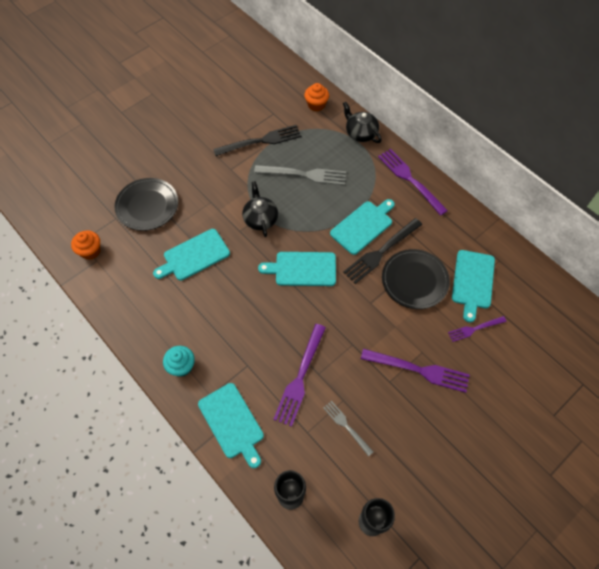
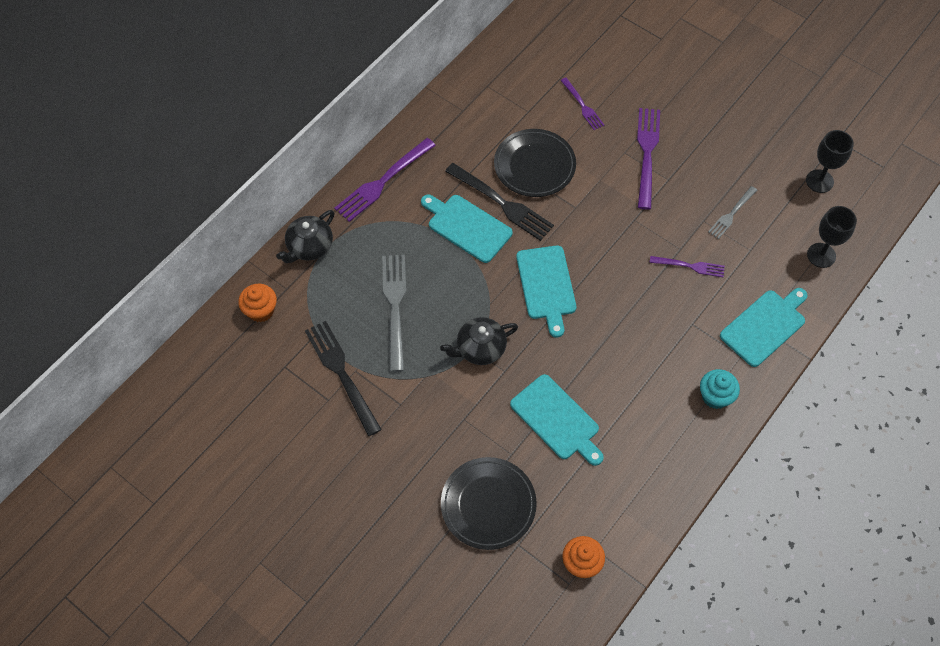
camera: 100 degrees left, 0 degrees up
purple fork [273,324,326,427] -> purple fork [650,256,725,277], size x0.58
turquoise cutting board [452,250,495,322] -> none

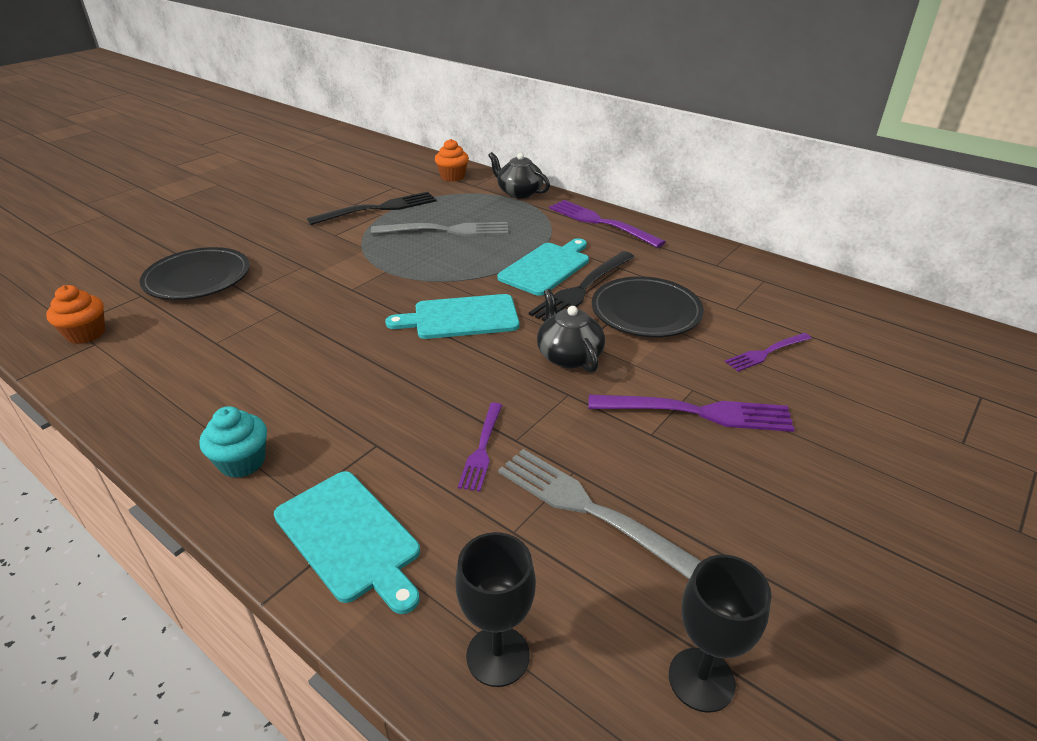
camera: 90 degrees right, 25 degrees down
black teapot [440,317,518,365] -> black teapot moved to [537,289,605,372]
turquoise cutting board [510,374,604,466] -> none
grey fork [708,186,757,239] -> grey fork [498,449,701,579], size x1.73

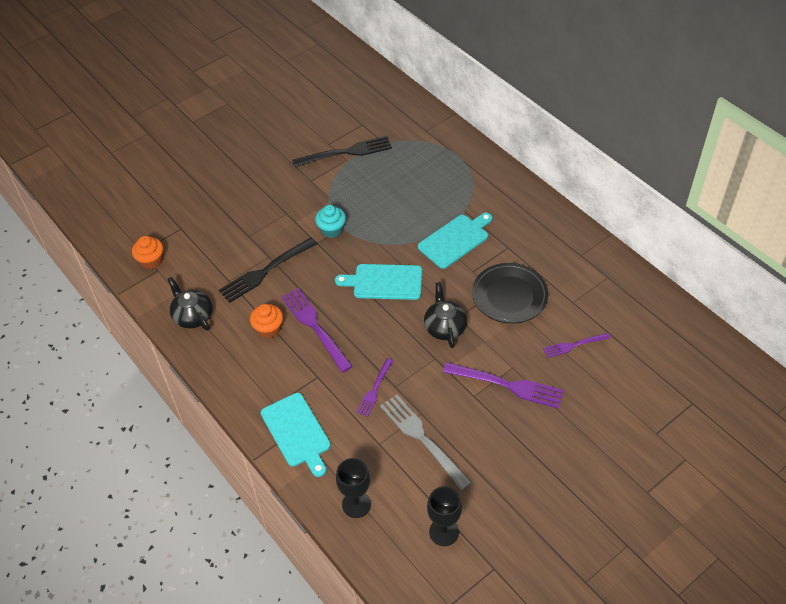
camera: 15 degrees right, 15 degrees up
black plate [140,247,250,300] -> none
turquoise cupcake [199,406,267,478] -> turquoise cupcake moved to [315,205,346,238]
grey fork [371,222,508,236] -> none
orange cupcake [435,139,469,182] -> orange cupcake moved to [250,304,283,338]
black teapot [488,152,550,198] -> black teapot moved to [168,277,213,331]
black fork [529,251,635,321] -> black fork moved to [219,237,317,303]
purple fork [549,200,666,248] -> purple fork moved to [281,288,353,373]

